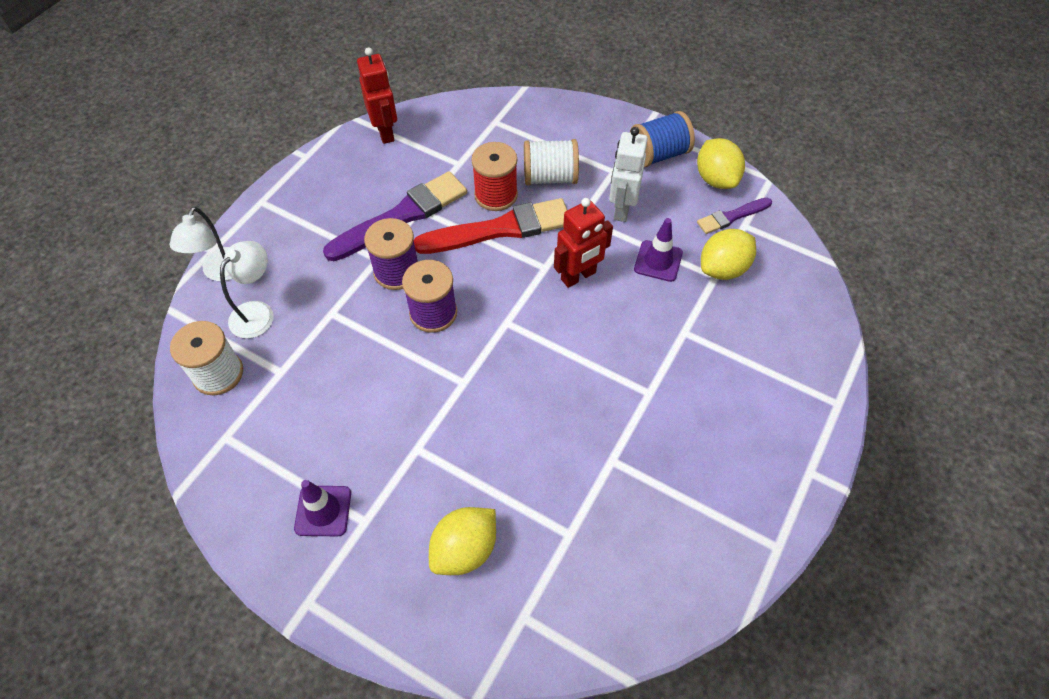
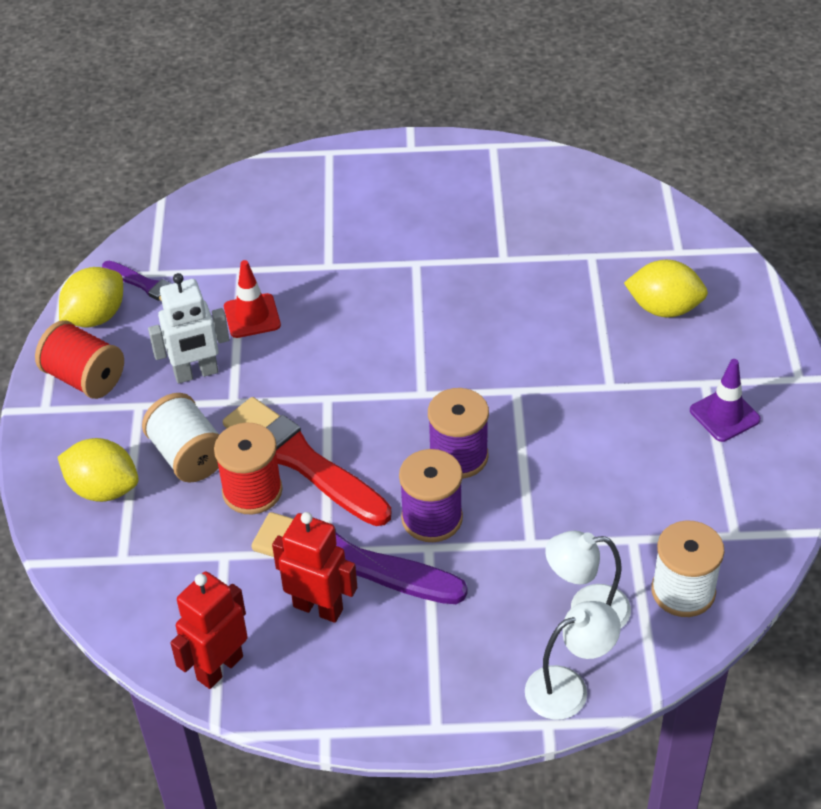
camera: 120 degrees left, 10 degrees down
red robot [554,198,613,288] -> red robot moved to [272,512,357,623]
blue spool [630,111,695,167] -> red spool [35,320,124,399]
purple traffic cone [634,218,683,282] -> red traffic cone [224,260,281,338]
yellow lemon [701,229,756,280] -> yellow lemon moved to [58,438,139,502]

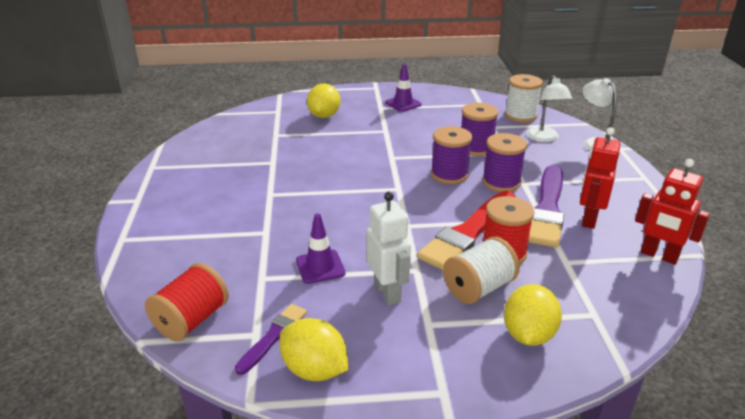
camera: 95 degrees left, 15 degrees down
red spool [35,320,124,399] -> red spool moved to [145,263,229,341]
red traffic cone [224,260,281,338] -> purple traffic cone [296,213,346,284]
none -> purple spool [461,103,498,156]

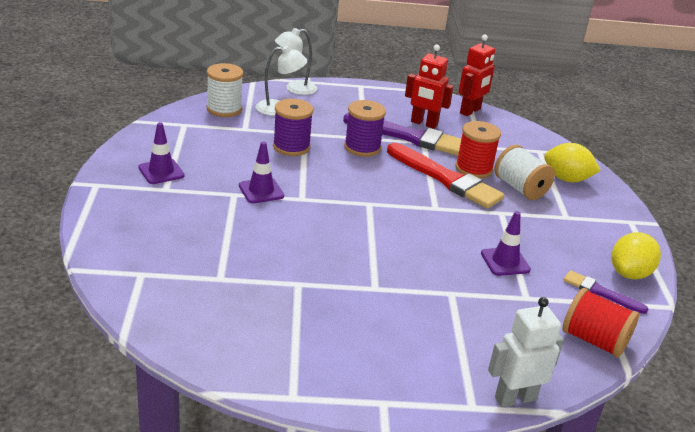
camera: 90 degrees left, 0 degrees up
yellow lemon [307,83,340,118] -> none
white robot [366,192,411,306] -> white robot moved to [488,297,564,407]
purple spool [431,126,472,184] -> none
none -> purple traffic cone [239,142,284,203]

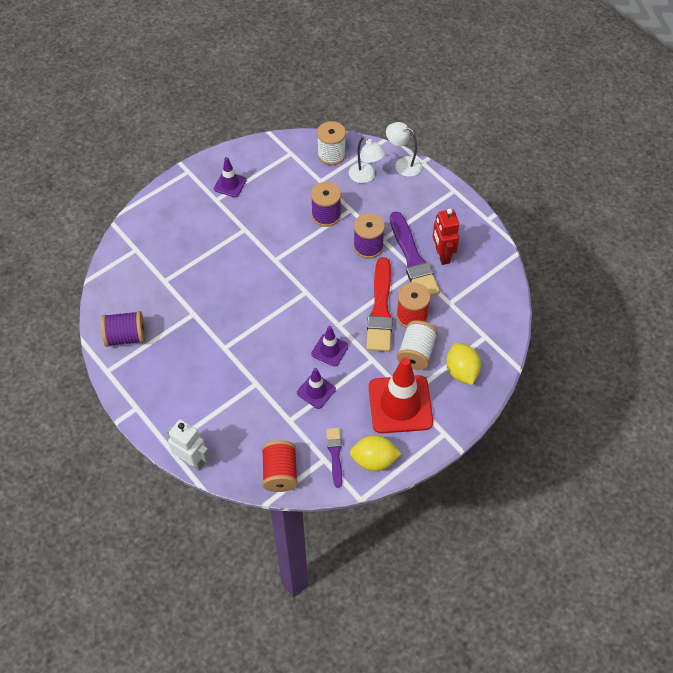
camera: 55 degrees right, 25 degrees up
purple traffic cone [239,142,284,203] -> purple traffic cone moved to [311,326,348,367]
red robot [459,34,495,116] -> none
none -> purple spool [101,311,145,347]
none -> red traffic cone [368,357,433,433]

